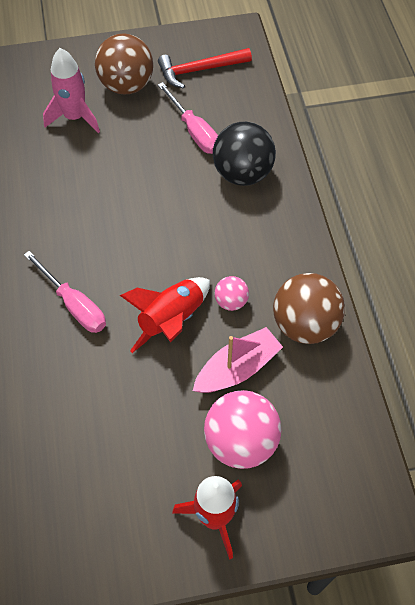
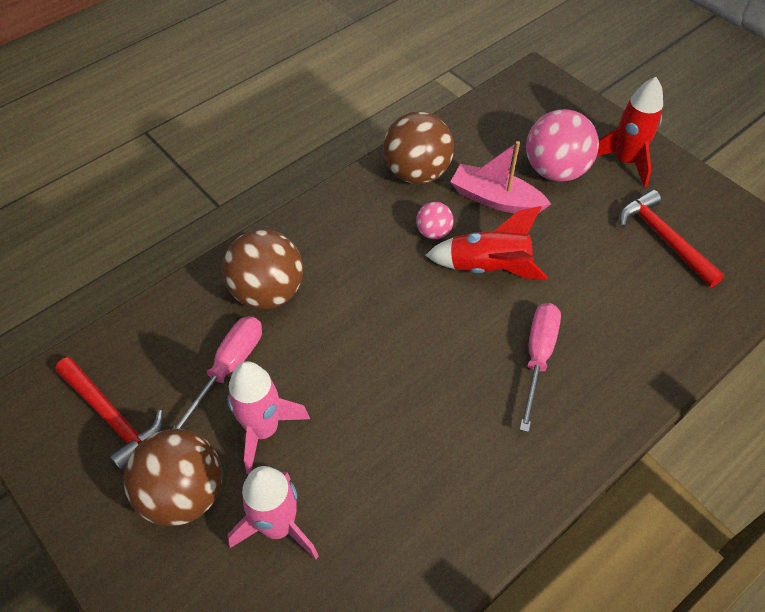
camera: 120 degrees left, 5 degrees down
black ball [213,122,276,186] -> brown ball [222,229,303,309]
none -> pink rocket [227,361,310,474]
none -> red hammer [619,190,724,287]

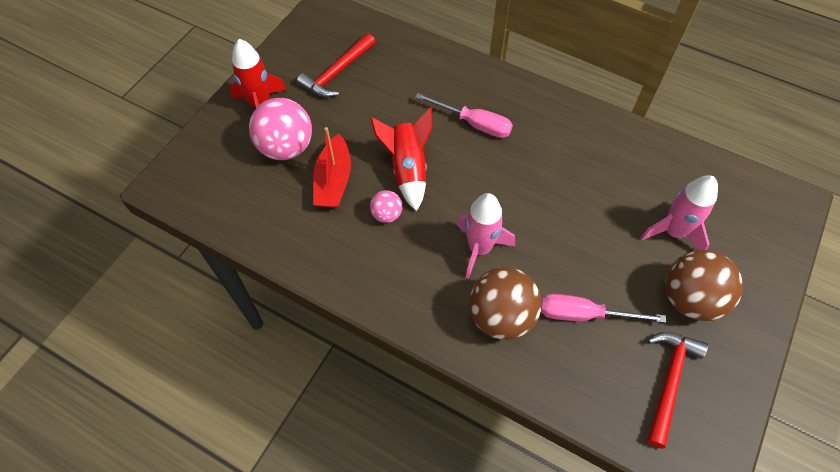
camera: 110 degrees left, 5 degrees up
pink rocket [227,361,310,474] -> pink rocket moved to [456,193,515,279]
brown ball [383,112,454,184] -> none
pink boat [450,141,551,214] -> red boat [313,127,351,208]
pink screwdriver [519,303,561,432] -> pink screwdriver turned 150 degrees counterclockwise [415,93,513,138]

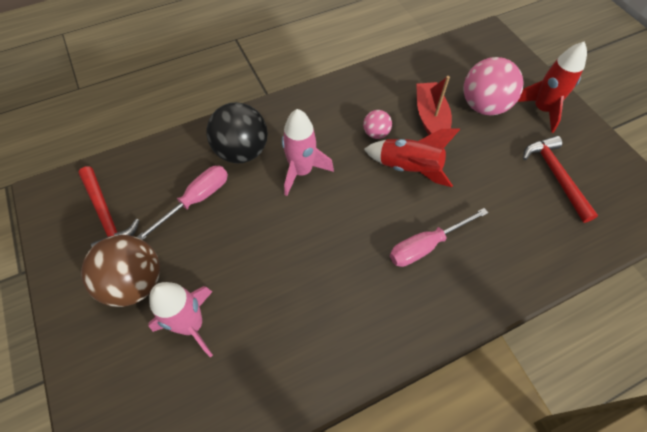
camera: 125 degrees right, 0 degrees up
red boat [313,127,351,208] -> red boat turned 45 degrees clockwise [416,76,452,135]
brown ball [469,267,542,340] -> black ball [206,102,268,164]

